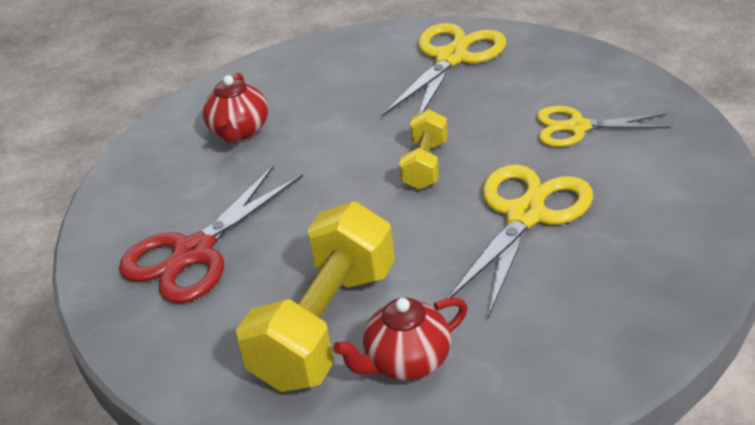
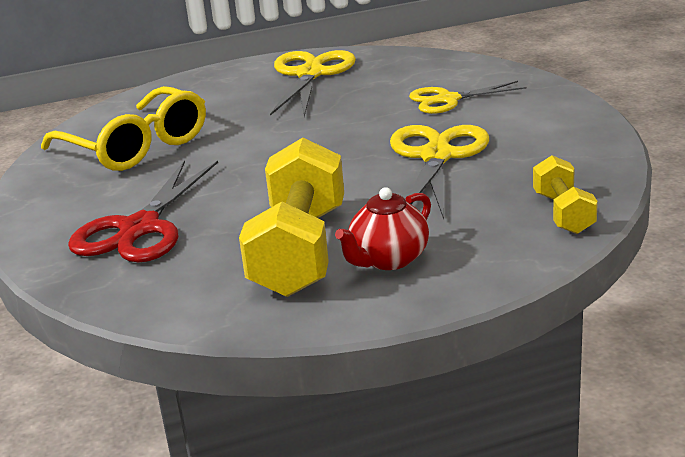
camera: 20 degrees left, 10 degrees down
red teapot [203,73,268,143] -> yellow glasses [41,86,206,171]
yellow dumbbell [399,109,448,190] -> yellow dumbbell moved to [533,155,598,234]

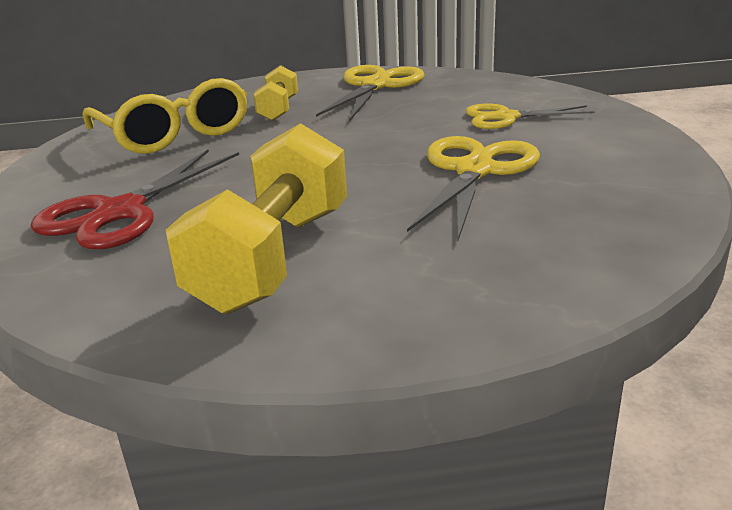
camera: 10 degrees right, 0 degrees up
red teapot [335,187,431,270] -> none
yellow dumbbell [533,155,598,234] -> yellow dumbbell moved to [253,65,298,121]

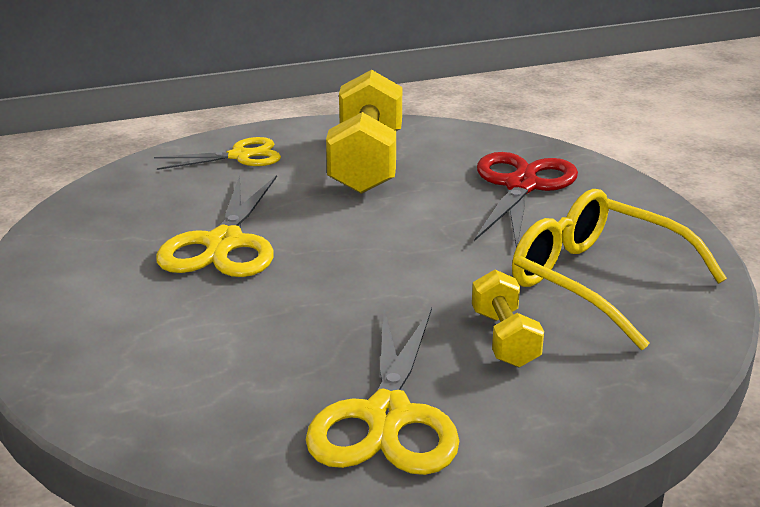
camera: 165 degrees right, 0 degrees up
yellow scissors [465,104,595,129] -> yellow scissors moved to [154,137,281,170]

